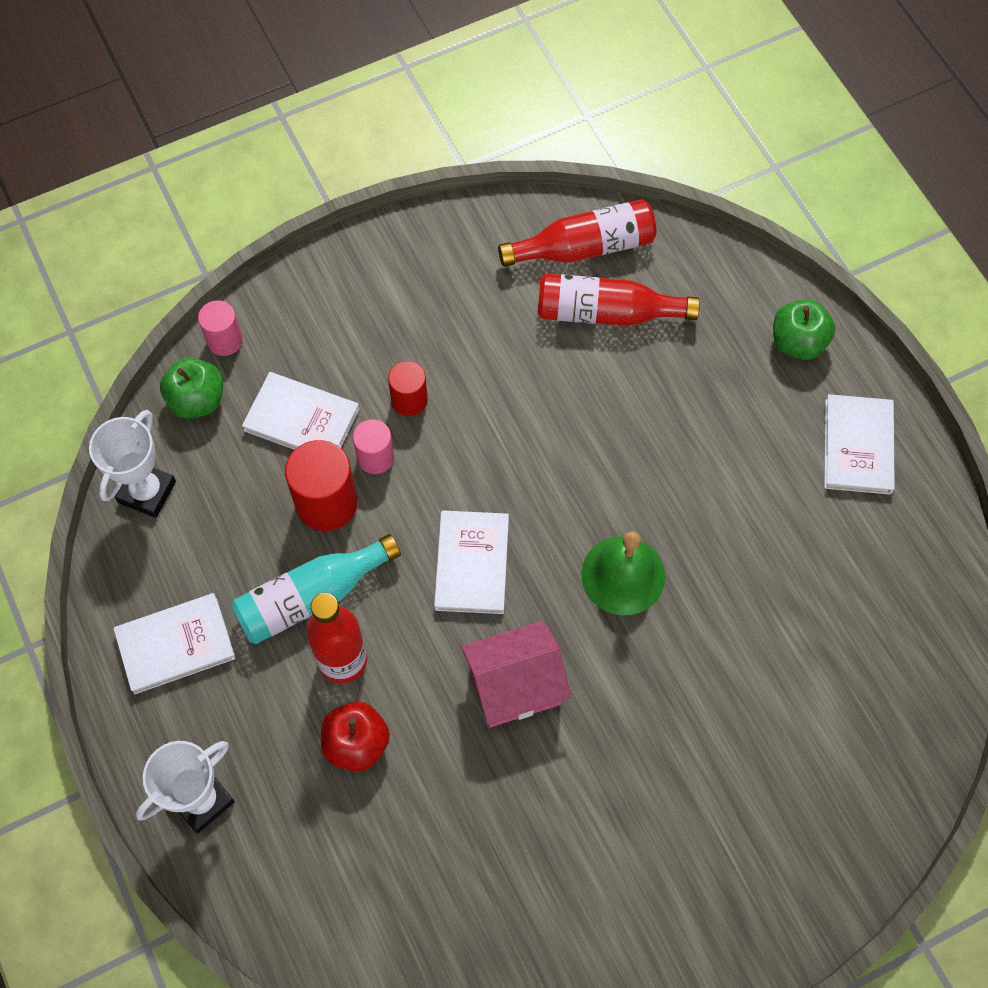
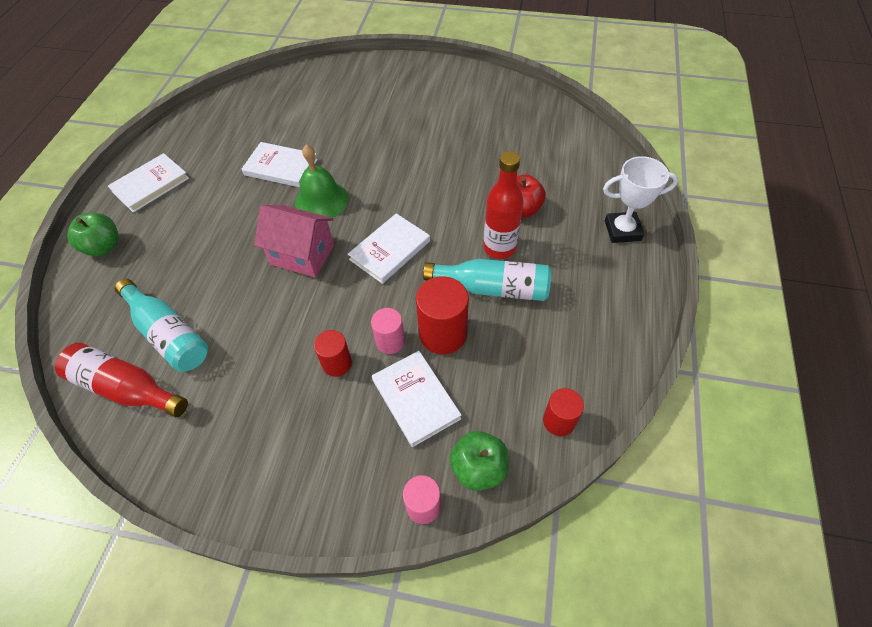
camera: 140 degrees left, 10 degrees down
white trophy [89,410,176,518] -> red cylinder [543,388,584,436]
white book [113,593,236,694] -> white book moved to [242,142,318,187]
pink house [461,620,571,728] -> pink house moved to [254,205,334,277]
red bottle [538,274,700,326] -> turquoise bottle [115,279,208,372]

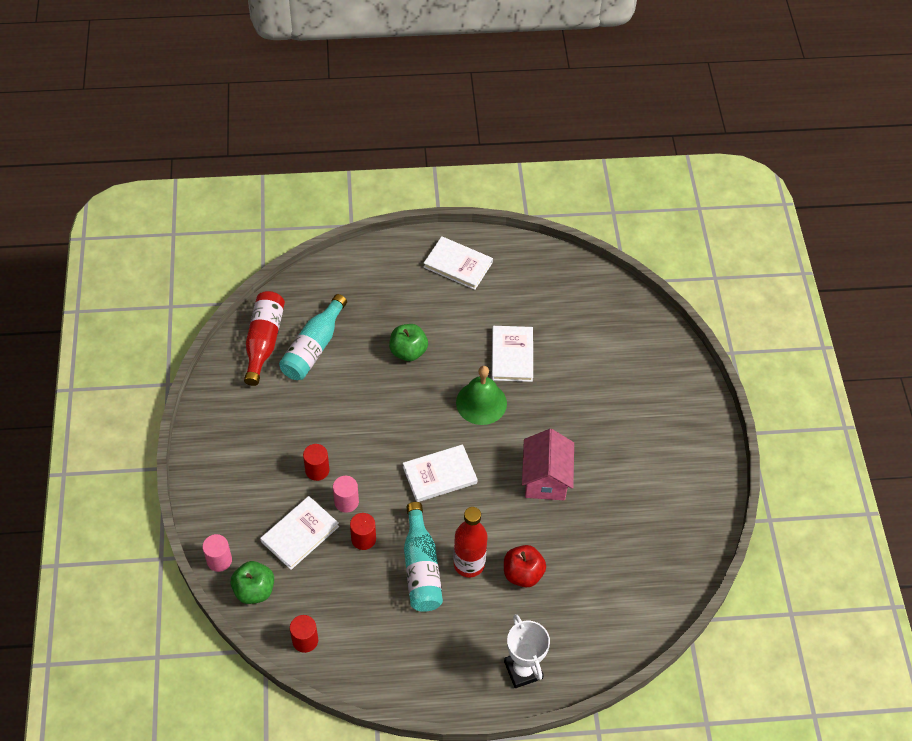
camera: 70 degrees right, 0 degrees up
green apple [67,213,119,256] -> green apple moved to [389,324,428,361]
pink house [254,205,334,277] -> pink house moved to [522,429,574,500]
white book [348,213,430,284] -> white book turned 45 degrees counterclockwise [403,444,478,502]
red cylinder [416,276,469,354] -> red cylinder [350,513,376,550], size x0.61

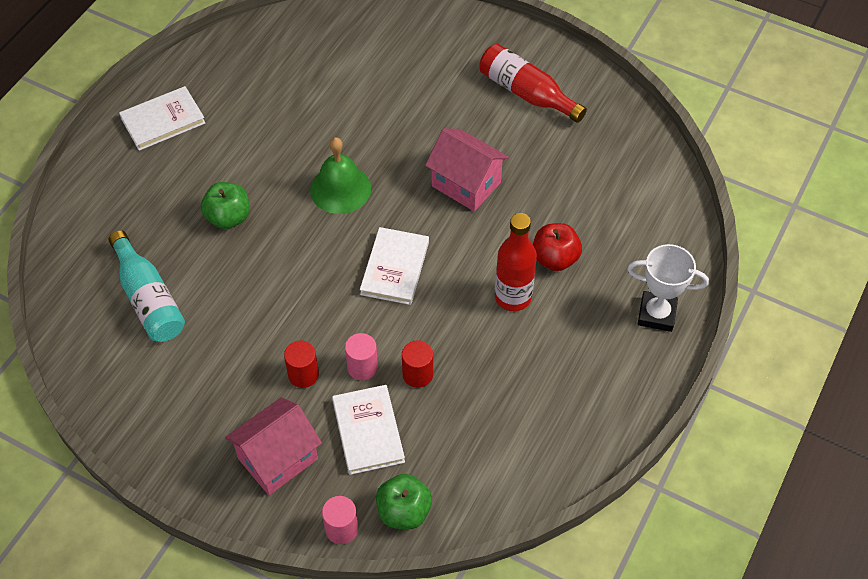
camera: 55 degrees left, 0 degrees up
red bottle [244,291,285,386] -> red bottle moved to [479,44,587,123]
red cylinder [290,615,318,653] -> none
turquoise bottle [404,502,443,612] -> none
white book [492,326,533,382] -> none
none -> pink house [225,397,322,495]

